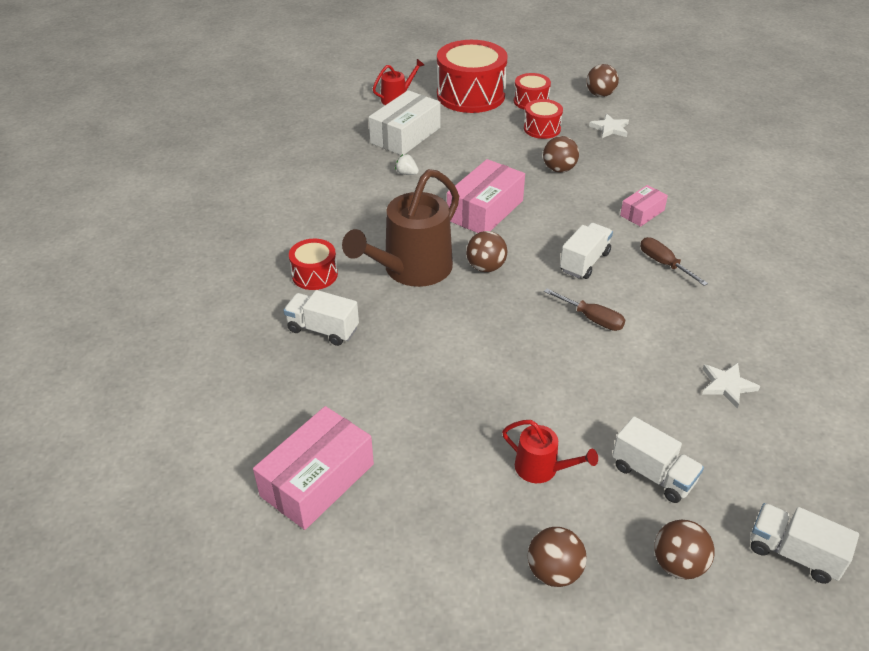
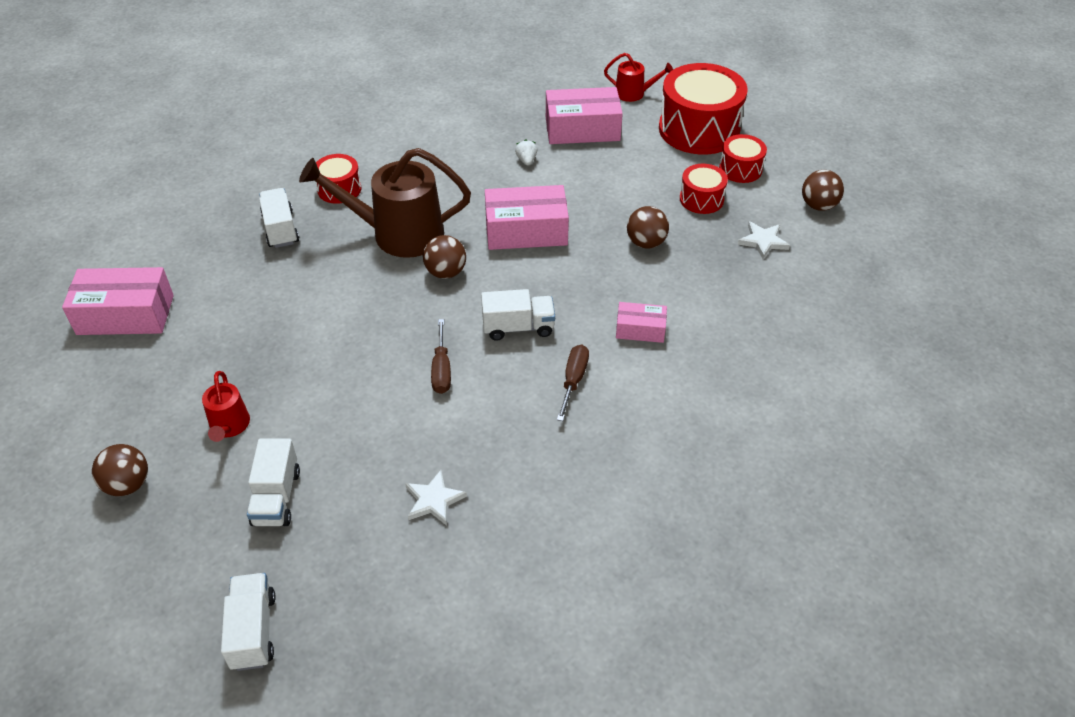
camera: 50 degrees right, 5 degrees up
white box [369,90,440,155] -> pink box [546,87,623,144]
brown ball [654,520,715,579] -> none

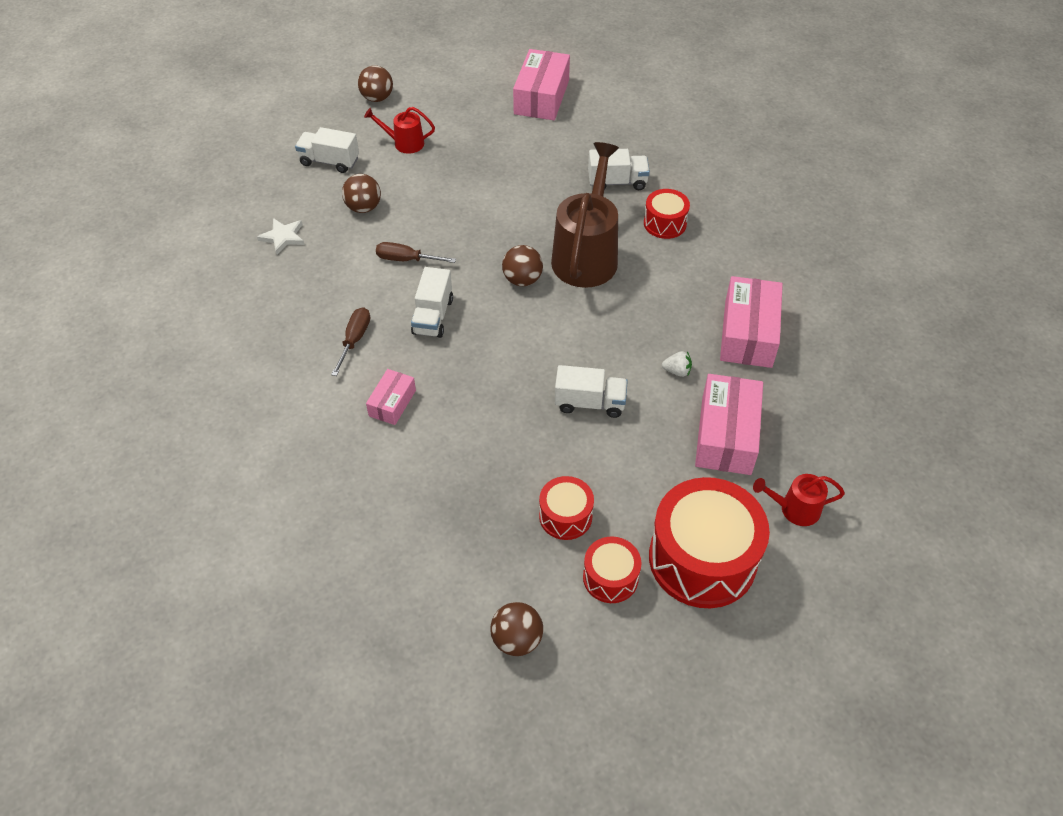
camera: 105 degrees right, 5 degrees up
white truck [221,573,276,671] -> white truck moved to [555,365,628,418]
pink box [485,185,569,250] -> pink box moved to [720,276,783,368]
brown screwdriver [557,345,589,421] -> brown screwdriver turned 105 degrees counterclockwise [331,307,370,376]
red watering can [604,53,673,102] -> red watering can turned 60 degrees clockwise [753,474,845,526]
brown ball [627,206,669,249] -> brown ball moved to [342,174,381,213]
white star [738,221,790,259] -> none

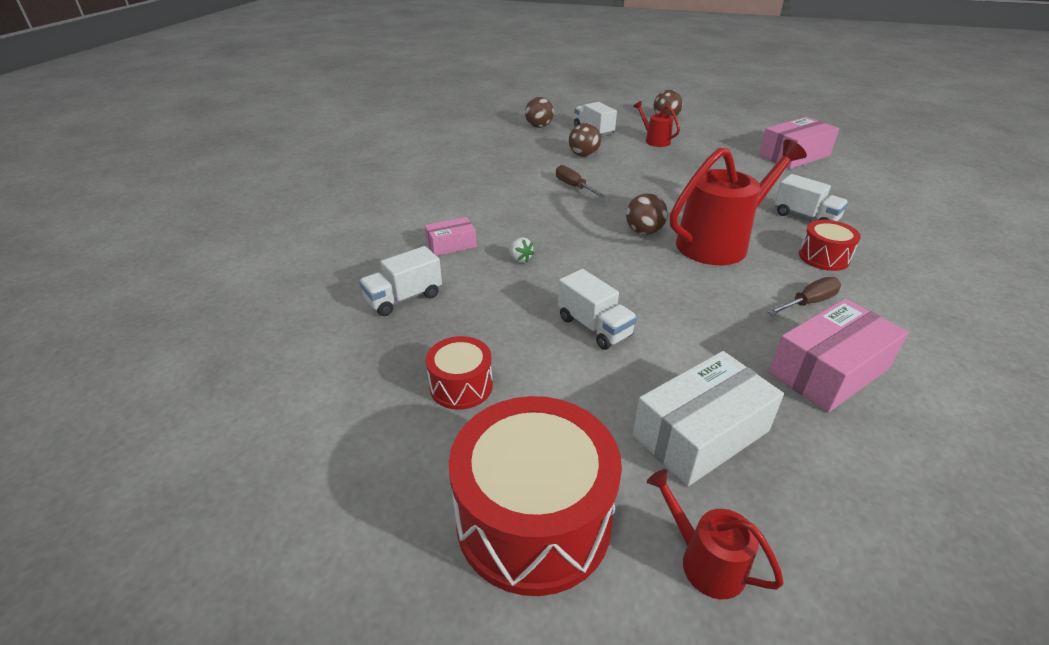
camera: 45 degrees right, 15 degrees down
white star [257,218,304,254] -> none
brown screwdriver [331,307,370,376] -> brown screwdriver moved to [767,277,841,315]
white truck [411,267,453,338] -> white truck moved to [359,246,442,316]
brown ball [490,602,543,656] -> brown ball moved to [525,97,554,128]
brown watering can [551,142,619,288] -> red watering can [670,139,807,265]
red drum [583,536,642,603] -> none
white strawberry [662,351,692,377] -> white strawberry moved to [508,237,535,263]
pink box [695,374,763,475] -> white box [633,351,784,486]

